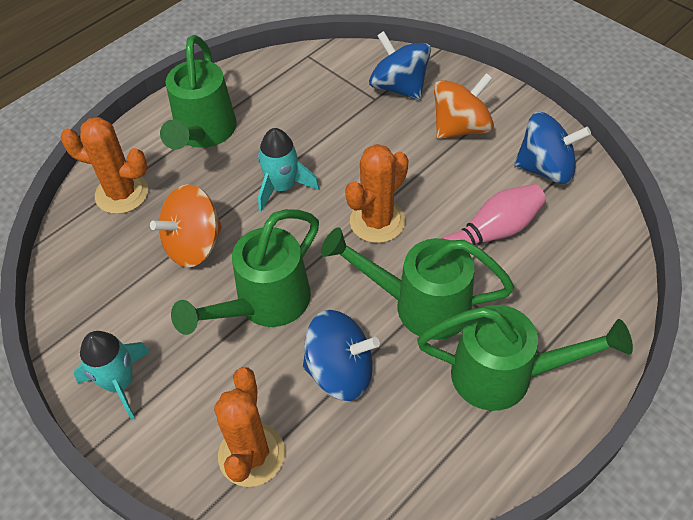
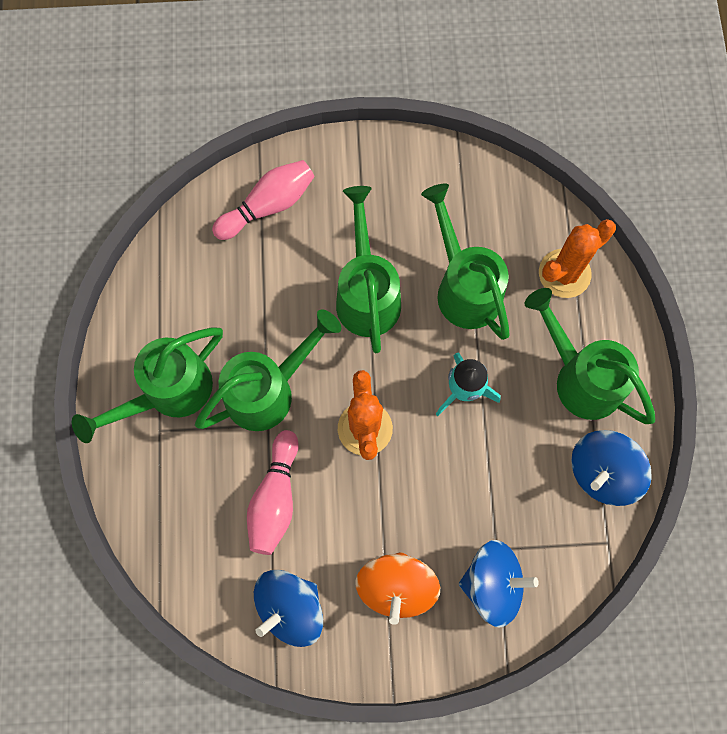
camera: 130 degrees right, 20 degrees up
turquoise rocket [73,331,150,420] -> none
orange spinning top [150,184,222,268] -> green watering can [421,184,510,340]
orange cactus [214,367,285,487] -> pink bowling pin [212,160,315,240]
blue spinning top [303,310,380,401] -> blue spinning top moved to [571,430,652,506]

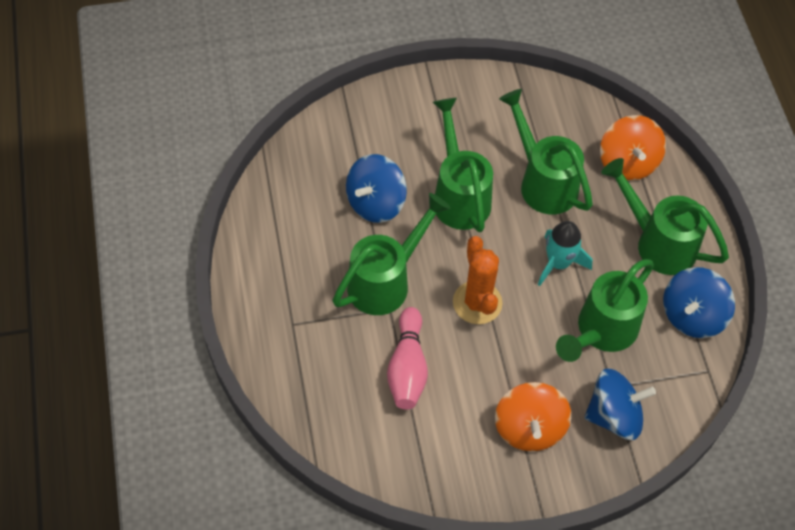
camera: 10 degrees left, 15 degrees down
green watering can [72,328,223,443] -> green watering can moved to [556,259,654,362]
pink bowling pin [212,160,315,240] -> none
blue spinning top [254,570,323,647] -> blue spinning top moved to [346,154,407,223]
orange cactus [539,219,616,298] -> orange spinning top [600,115,666,181]

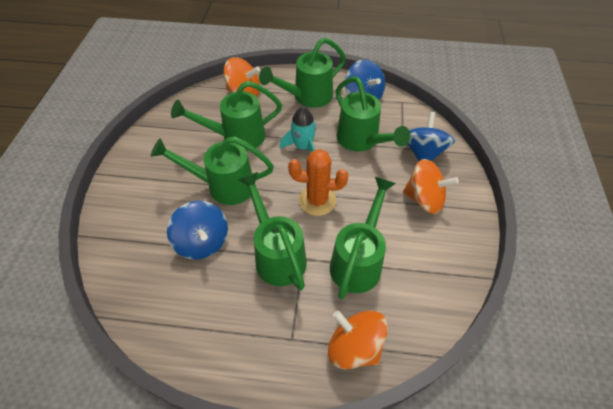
camera: 70 degrees left, 5 degrees down
pink bowling pin [387,307,428,409] -> green watering can [330,177,396,299]
none -> orange spinning top [328,310,388,369]

